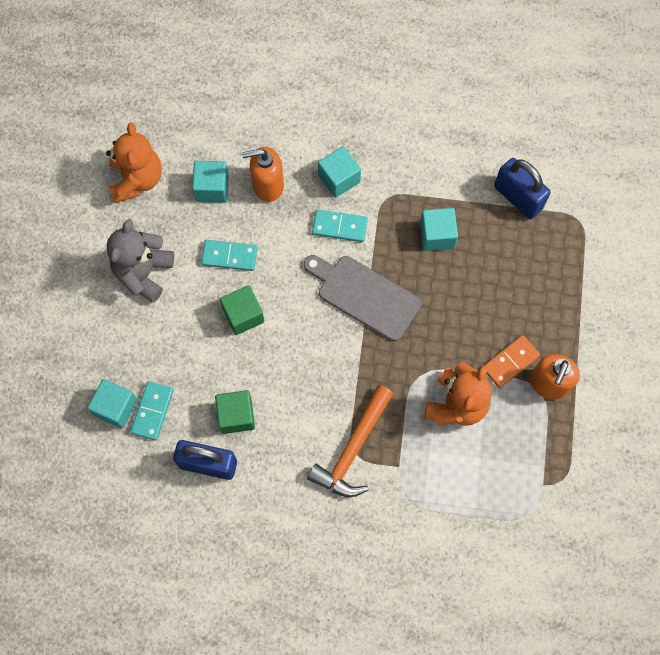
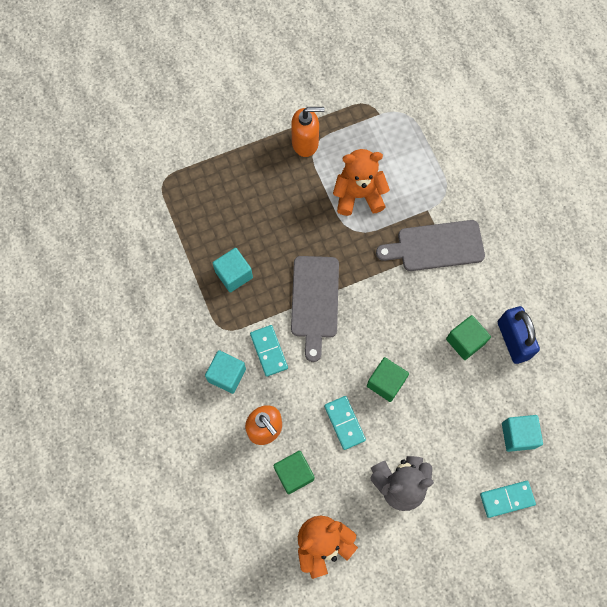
camera: 120 degrees left, 0 degrees up
turquoise domino [130,381,174,441] -> turquoise domino moved to [480,481,536,518]
turquoise cube [192,161,229,203] -> green cube [273,451,314,494]
orange hammer [307,385,393,497] -> grey cutting board [376,220,485,271]
orange domino [484,335,540,388] -> none
blue padlock [494,158,550,219] -> none

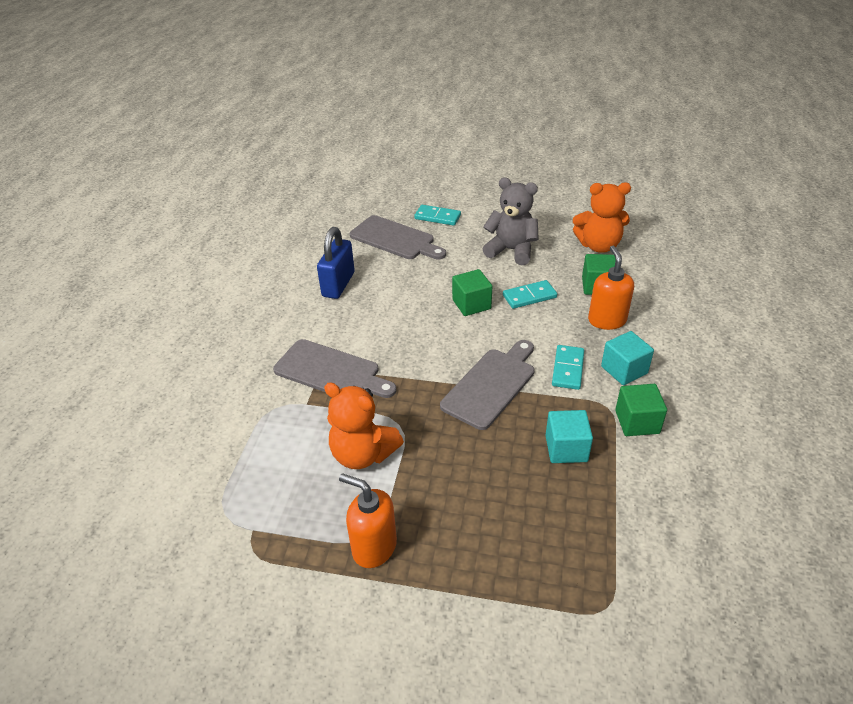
camera: 145 degrees left, 30 degrees down
turquoise domino [324,396,366,450] -> turquoise domino turned 60 degrees clockwise [503,280,557,309]
green cube [446,315,491,360] -> green cube moved to [615,384,667,436]
turquoise cube [502,415,543,452] -> grey cutting board [350,215,446,259]

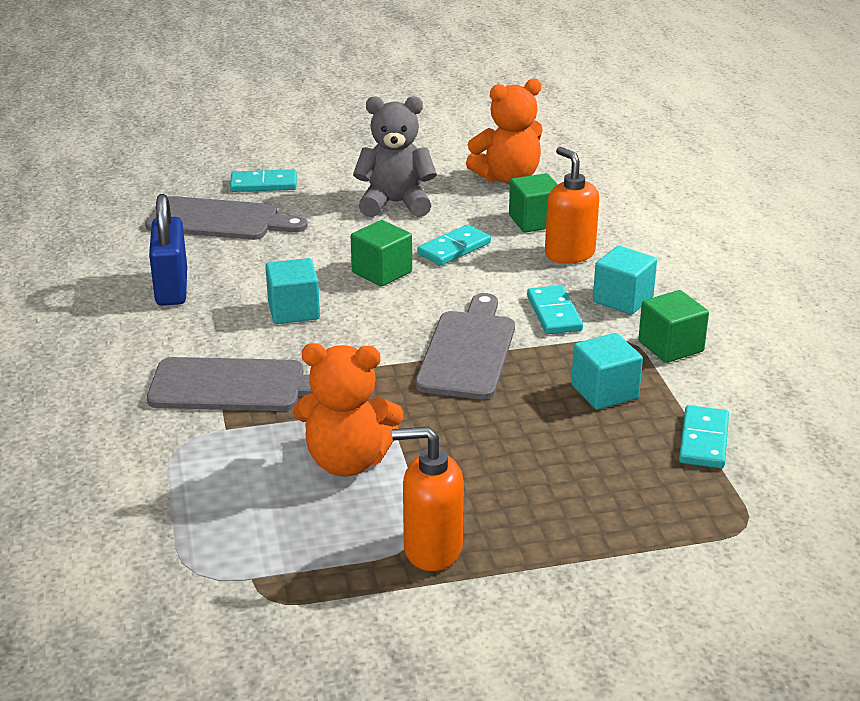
camera: 25 degrees left, 10 degrees down
none -> turquoise cube [265,258,320,324]
none -> turquoise domino [679,405,729,468]

